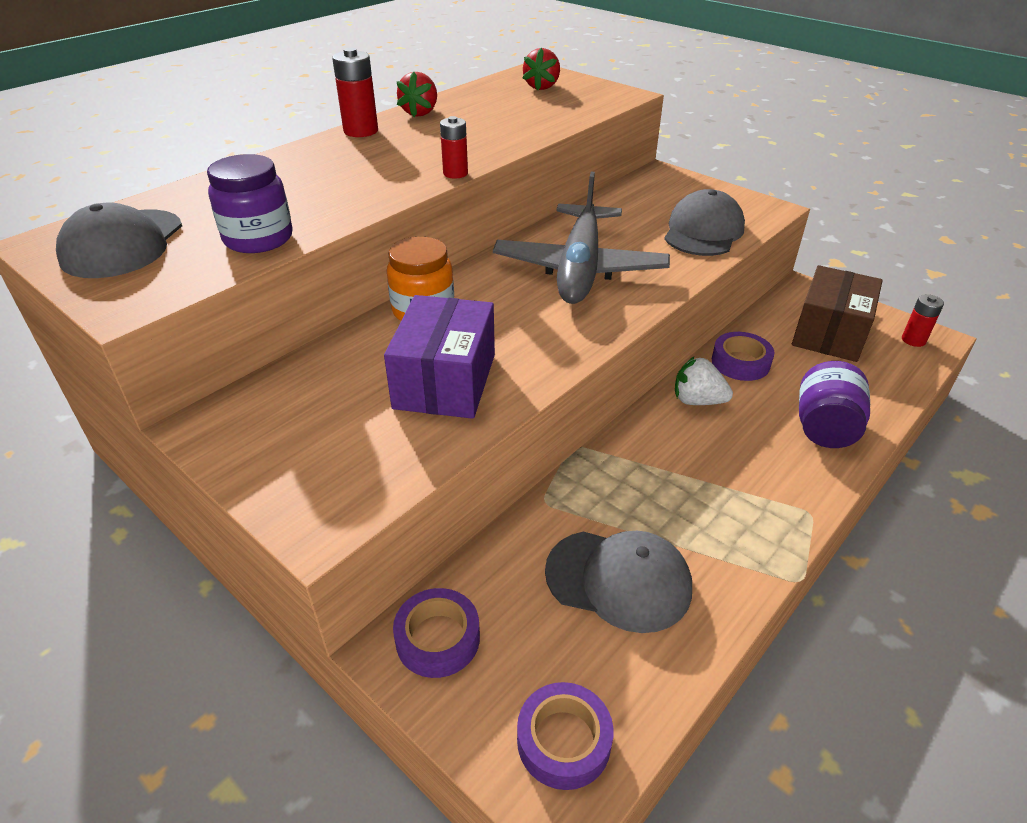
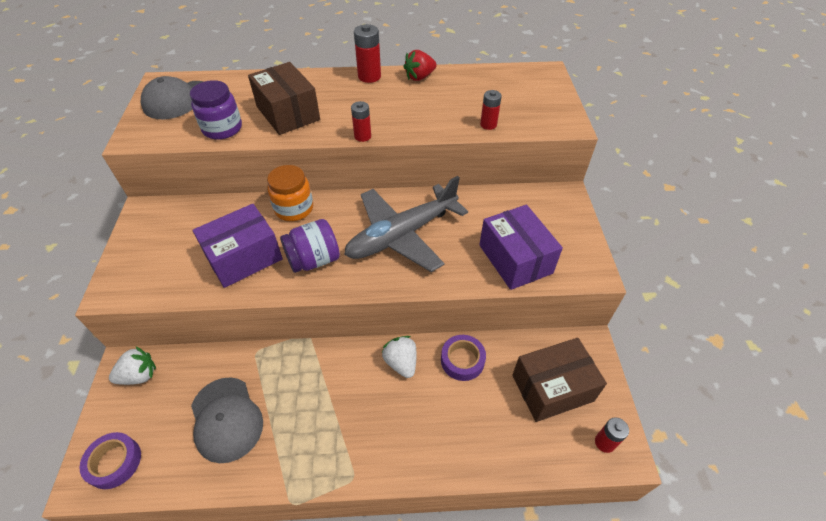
camera: 45 degrees right, 10 degrees up
purple tape [393,588,480,678] -> white strawberry [109,346,156,385]
red strawberry [522,48,560,90] -> none
grey cap [664,189,745,256] -> purple box [479,205,563,290]
purple jar [799,361,870,448] -> purple jar moved to [280,219,340,273]
none -> brown box [248,62,320,135]
none -> red battery [480,90,502,130]

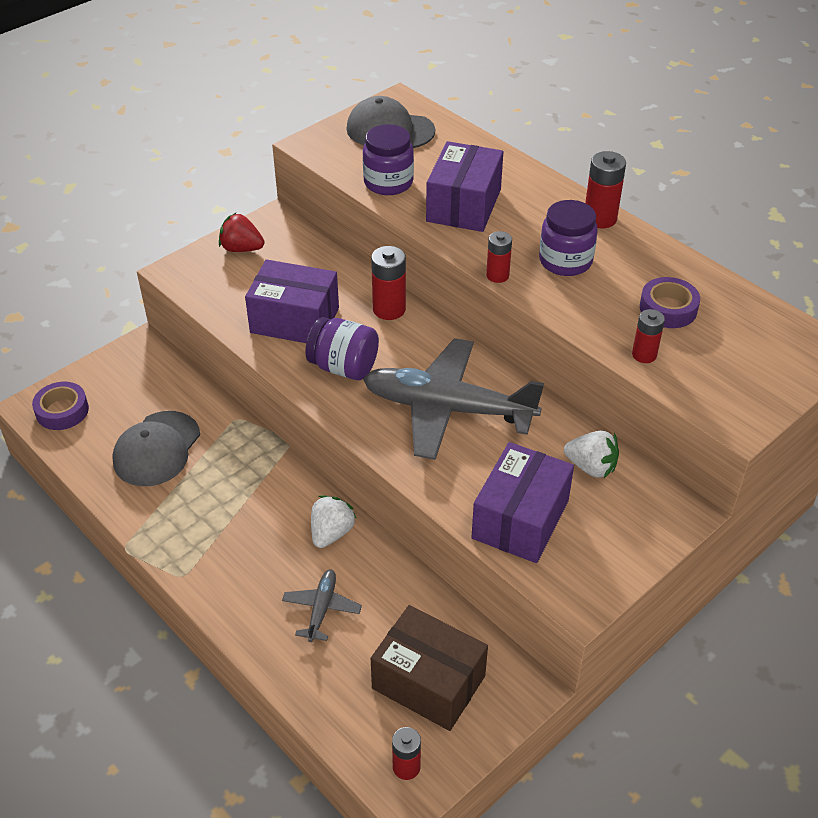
camera: 50 degrees right, 5 degrees down
white strawberry [109,346,156,385] -> white strawberry moved to [564,431,619,478]
brown box [248,62,320,135] -> purple box [426,141,503,232]
orange jar [267,165,313,221] -> red battery [371,246,406,320]
red strawberry [403,50,437,81] -> red strawberry moved to [219,213,264,252]
purple tape [441,335,486,381] -> purple tape moved to [640,277,700,328]
none -> grey plane [282,569,362,642]
none -> purple jar [539,200,598,276]

